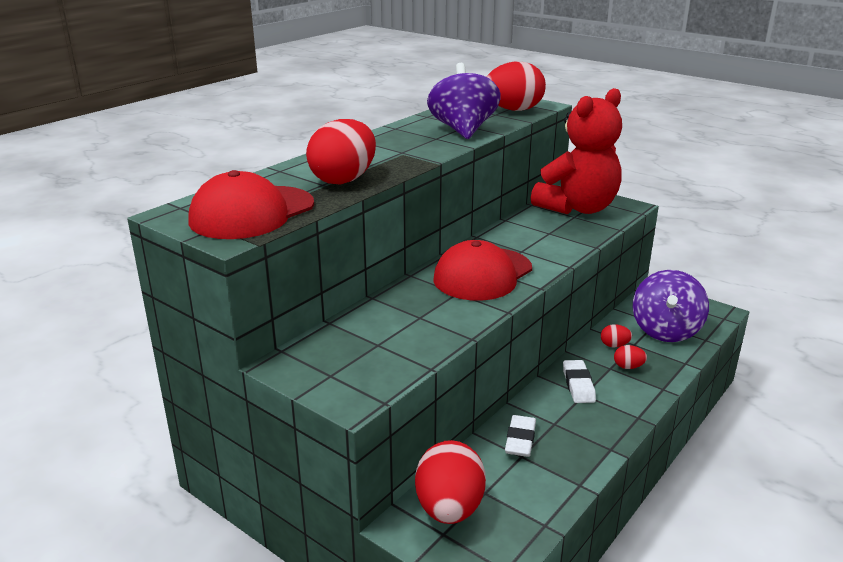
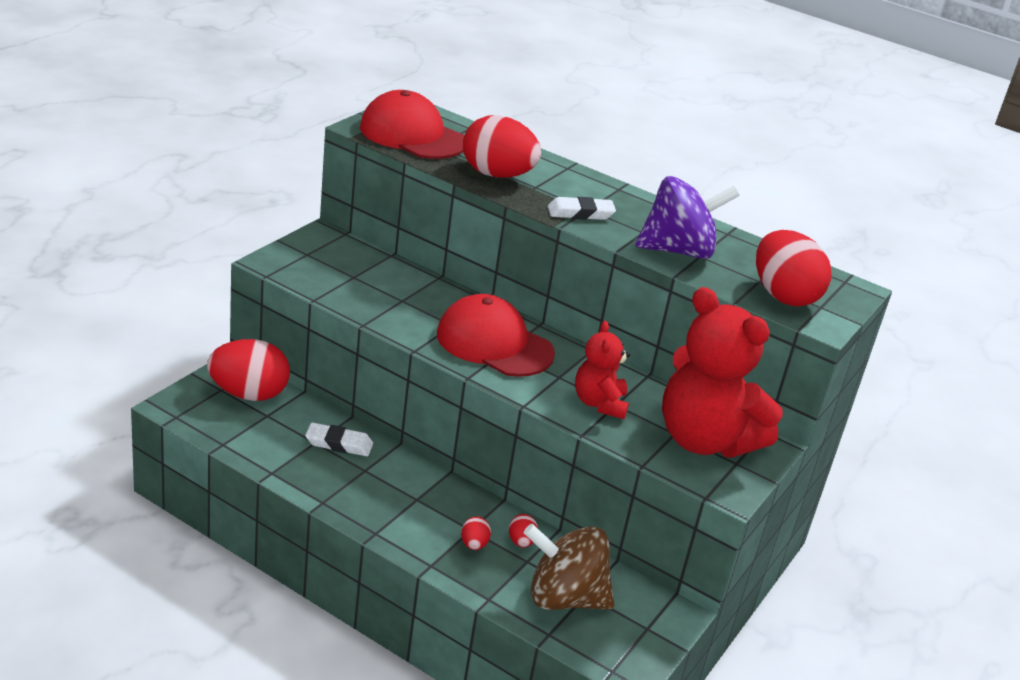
camera: 80 degrees right, 5 degrees up
white eraser [563,360,596,403] -> white eraser moved to [548,197,616,220]
purple spinning top [633,270,709,342] -> brown spinning top [524,524,615,610]
none -> red teddy bear [575,321,630,419]

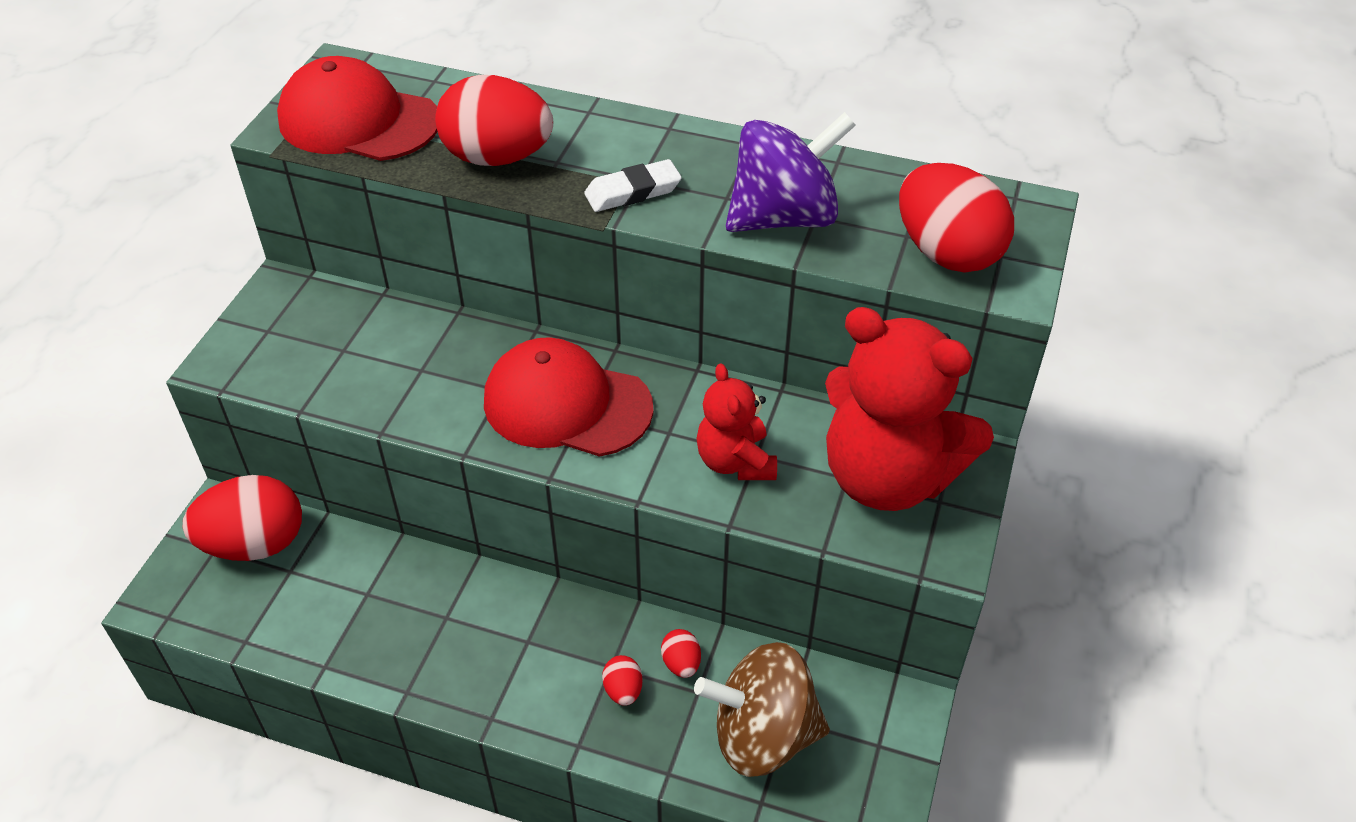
camera: 10 degrees left, 15 degrees up
white eraser [305,422,373,456] -> none

